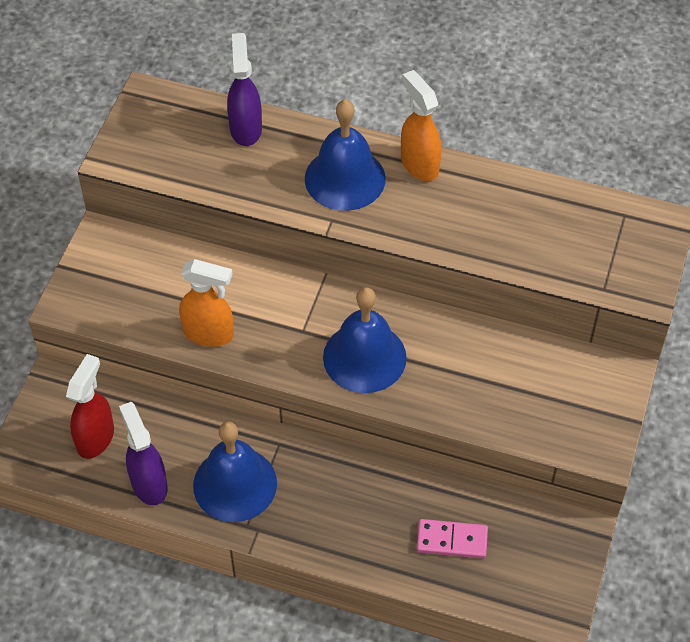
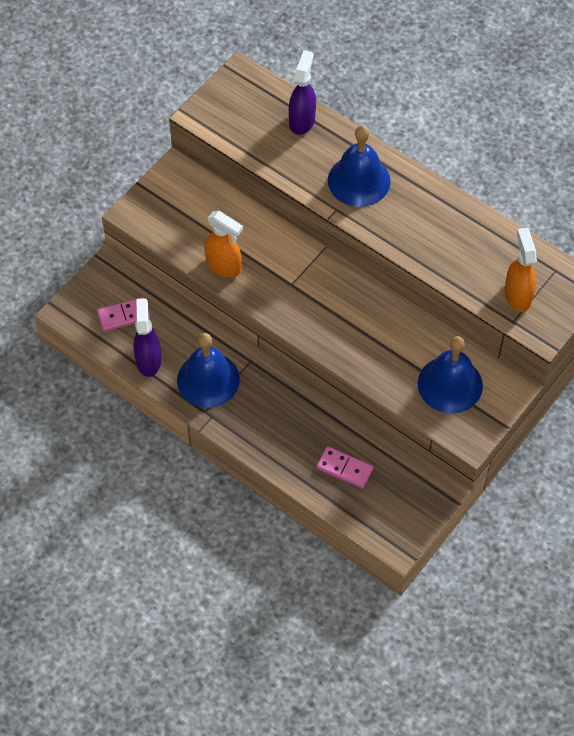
camera: 20 degrees right, 5 degrees up
red spray bottle [66,354,114,459] -> pink domino [97,297,151,332]
blue bell [323,287,407,393] -> blue bell moved to [418,336,483,413]
orange spray bottle [401,70,442,181] -> orange spray bottle moved to [504,228,537,312]

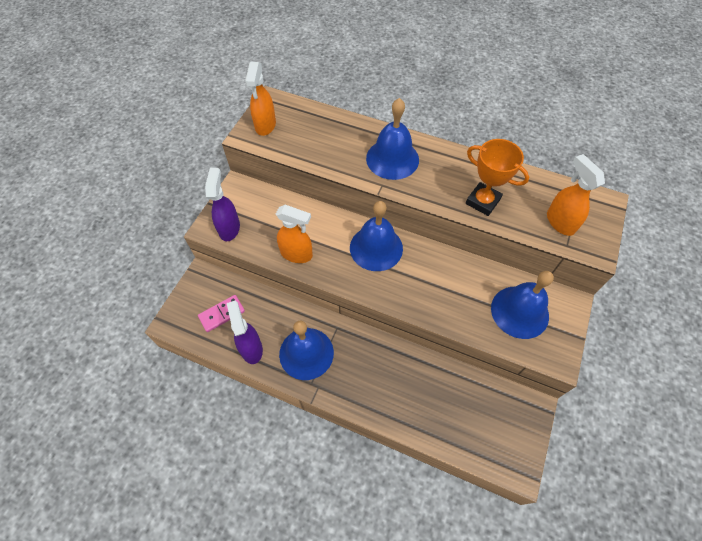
camera: 15 degrees left, 0 degrees up
purple spray bottle [289,50,316,135] -> purple spray bottle moved to [205,168,240,241]
pink domino [317,446,374,489] -> none
none -> orange spray bottle [245,62,276,136]
none -> blue bell [350,201,403,271]
none -> orange trophy [466,139,529,216]

